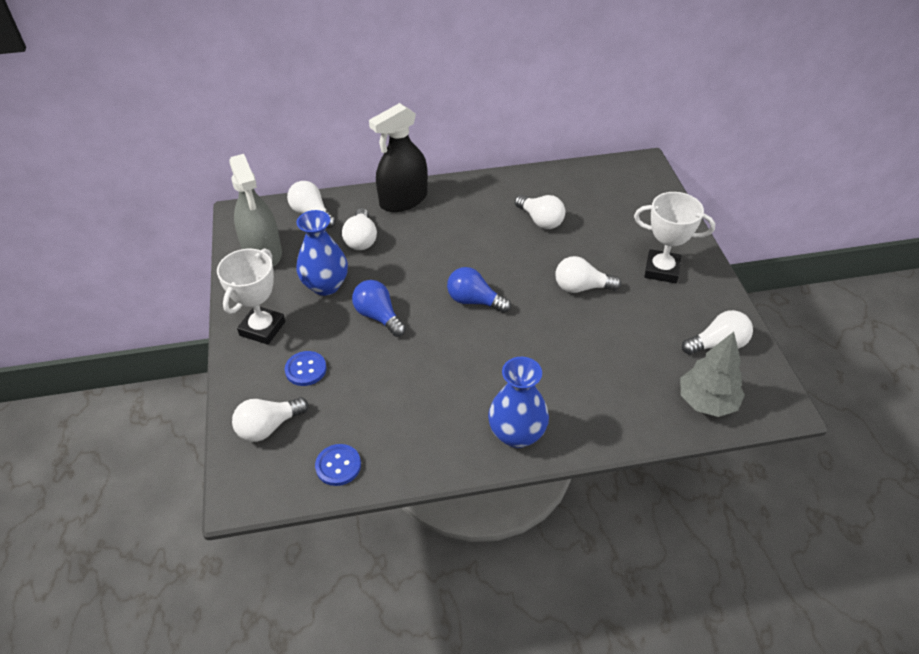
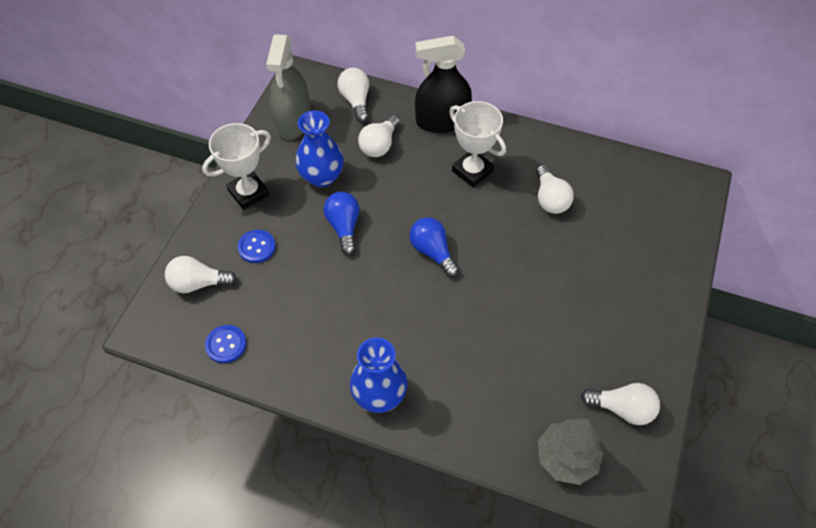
camera: 30 degrees right, 10 degrees up
white light bulb [555,256,621,293] -> none
white trophy [634,192,715,283] -> white trophy moved to [449,101,506,188]

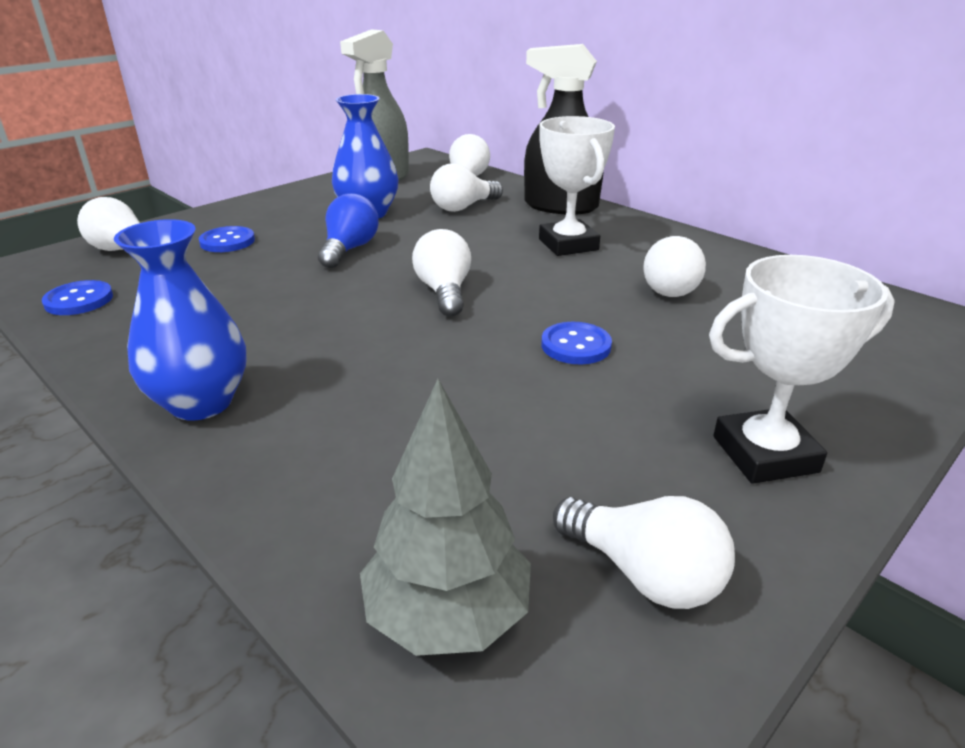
camera: 25 degrees right, 25 degrees down
white trophy [202,123,271,210] -> white trophy moved to [709,255,894,484]
blue light bulb [410,217,459,277] -> white light bulb [412,229,471,317]
none -> blue button [541,322,612,365]

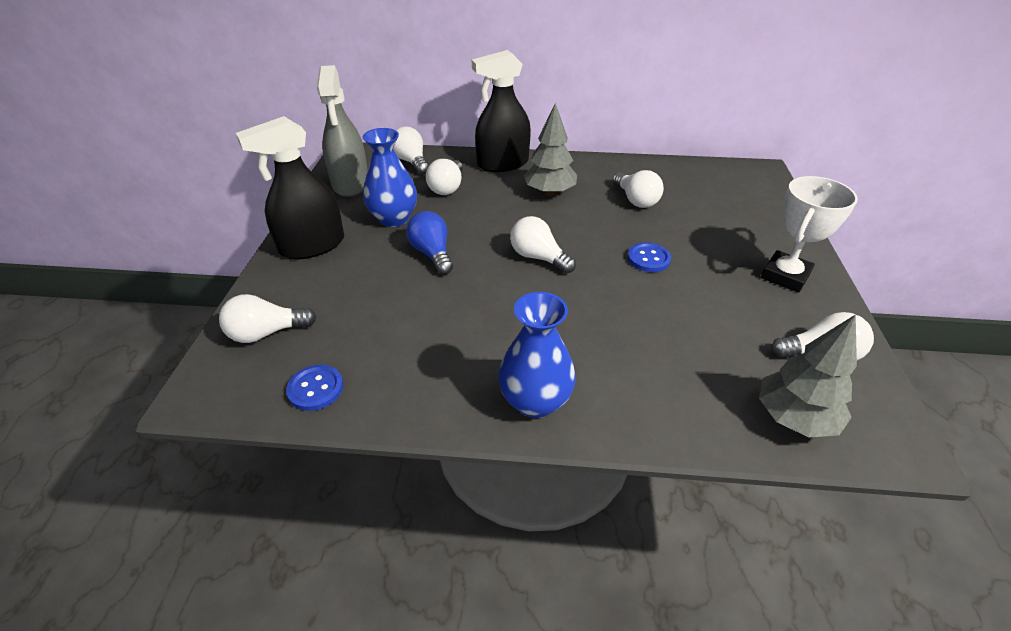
camera: 40 degrees left, 10 degrees up
blue button [199,226,255,252] -> none
white trophy [539,116,615,256] -> grey tree [523,103,577,196]
none -> black spray bottle [236,116,344,259]

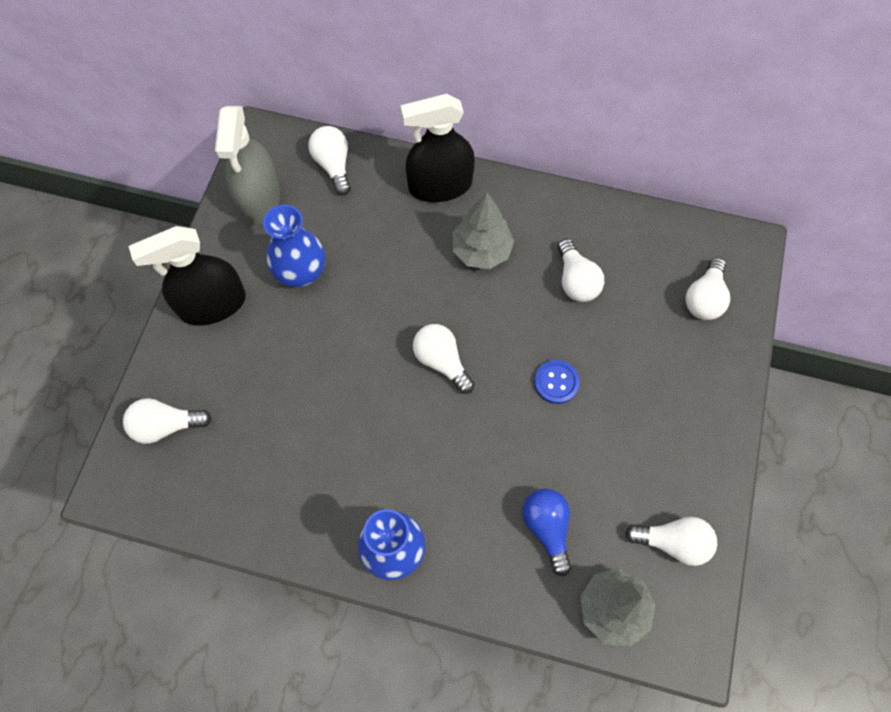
camera: 10 degrees right, 25 degrees up
blue button [286,365,343,411] -> none
blue light bulb [406,211,453,275] -> blue light bulb moved to [522,489,571,576]
white light bulb [426,159,463,195] -> white light bulb moved to [686,257,730,320]
white trophy [761,176,858,293] -> none

